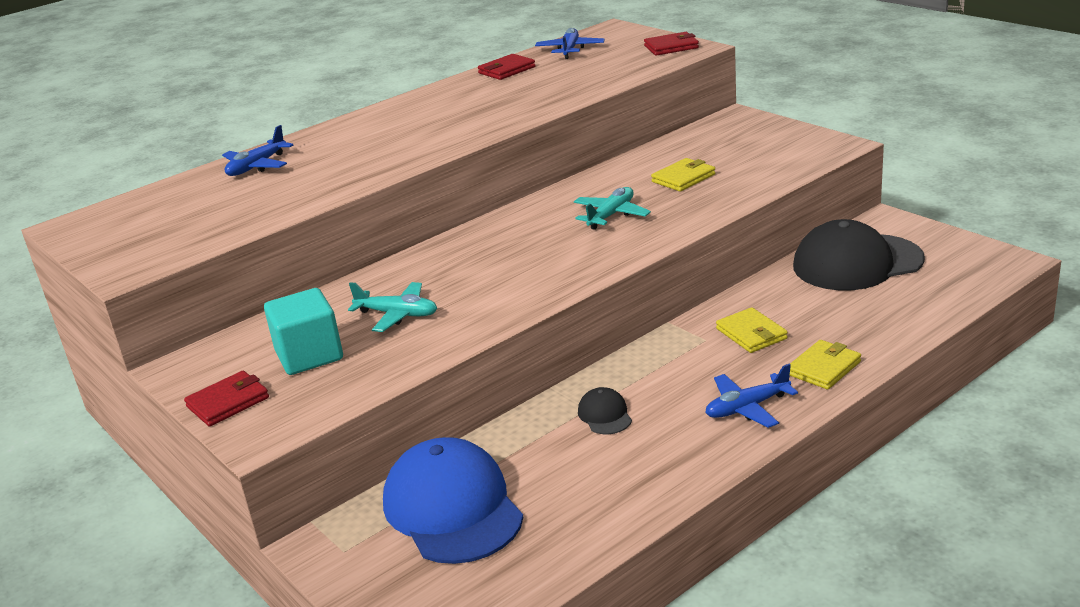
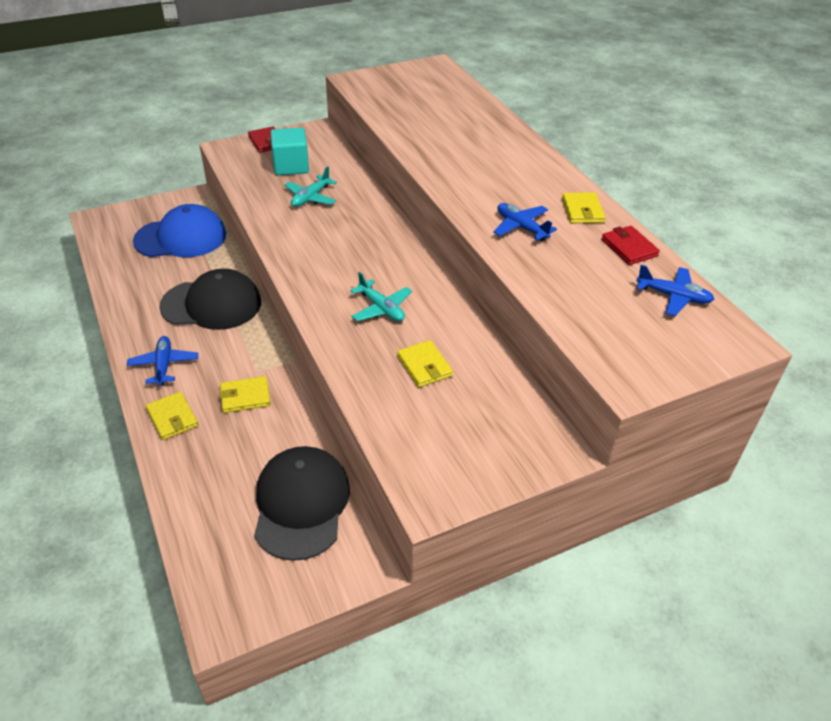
camera: 100 degrees right, 15 degrees up
blue plane [222,125,293,176] -> blue plane moved to [493,203,557,241]
black cap [578,387,632,434] -> black cap [159,269,261,330], size x2.31
red wallet [644,32,699,56] -> none
none -> yellow wallet [562,192,606,223]

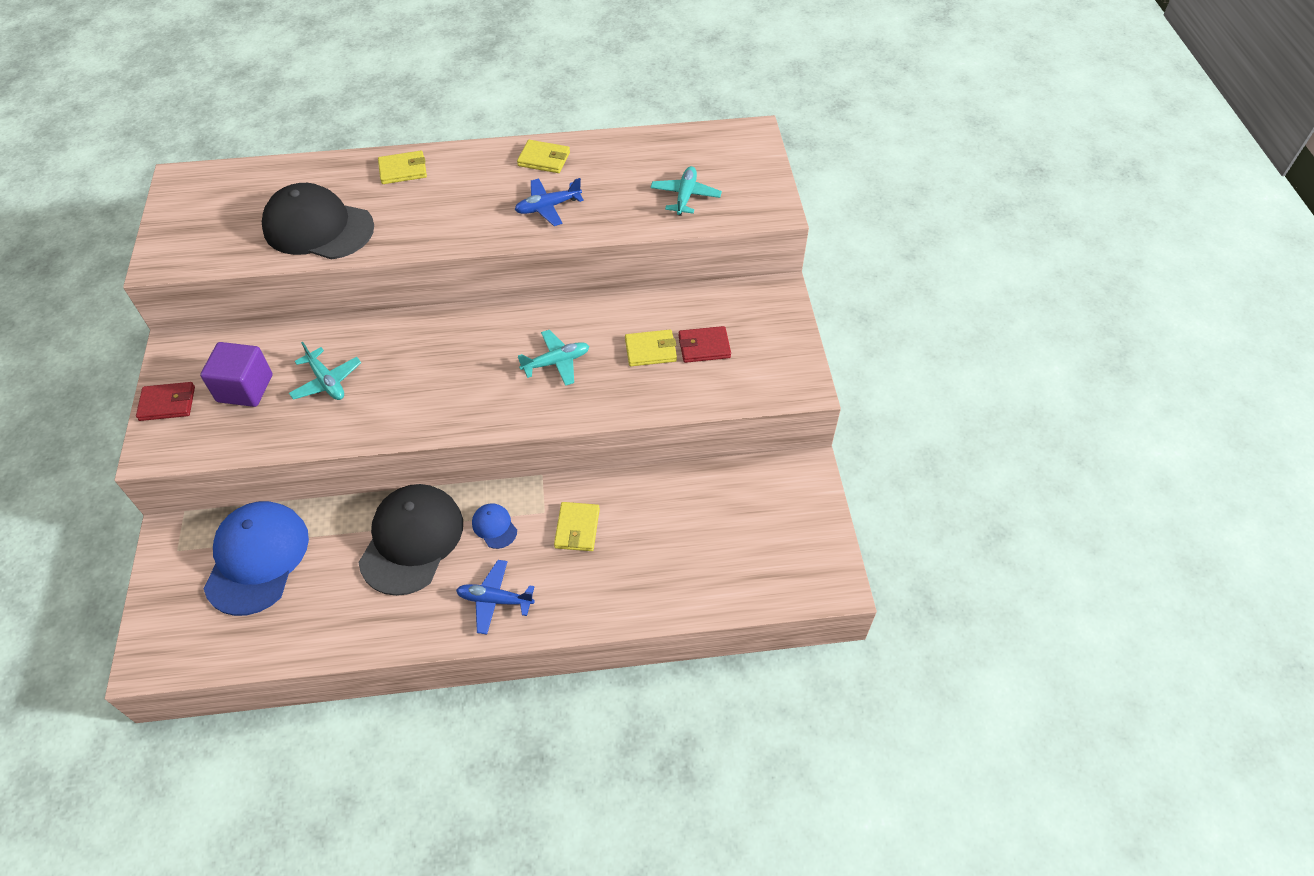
camera: 70 degrees left, 10 degrees up
yellow wallet [146,392,198,440] -> yellow wallet moved to [378,151,427,184]
black cap [254,446,350,561] -> black cap moved to [262,183,374,260]
turquoise cube [270,127,309,175] -> purple cube [200,342,273,407]
red wallet [601,226,660,265] -> red wallet moved to [679,326,731,363]
blue plane [636,265,715,316] -> none
none -> blue cap [472,503,517,549]
none -> turquoise plane [651,166,722,216]

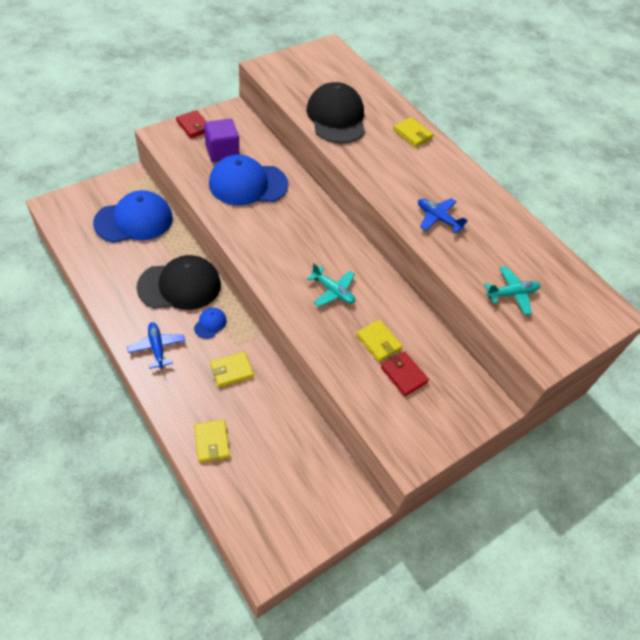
camera: 55 degrees right, 0 degrees up
turquoise plane [289,342,361,400] -> blue cap [209,155,288,205]
yellow wallet [517,140,570,173] -> yellow wallet moved to [194,420,230,462]

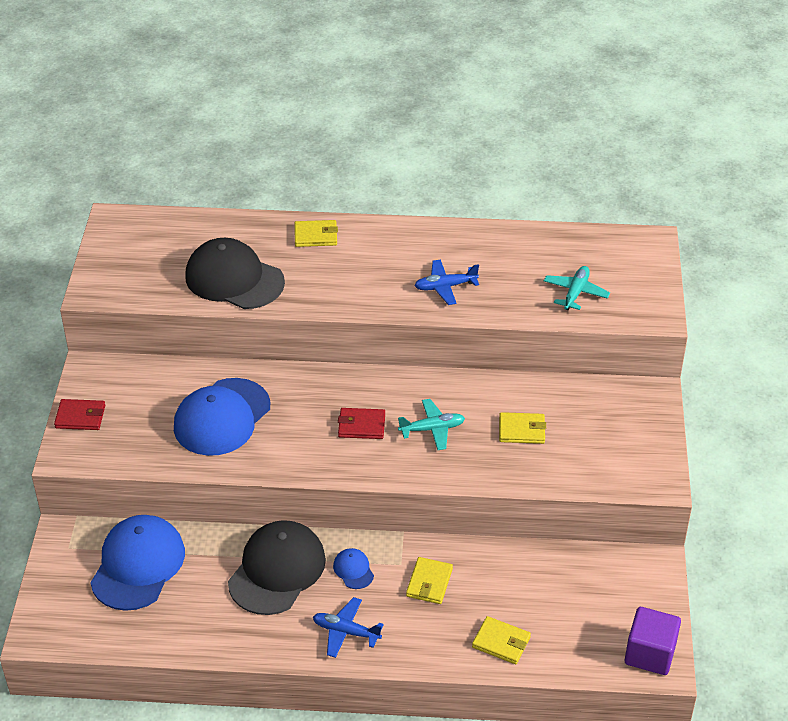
camera: 45 degrees left, 10 degrees down
purple cube [204,119,239,162] -> purple cube moved to [625,607,681,675]
red wallet [381,351,429,396] -> red wallet moved to [338,408,385,439]

